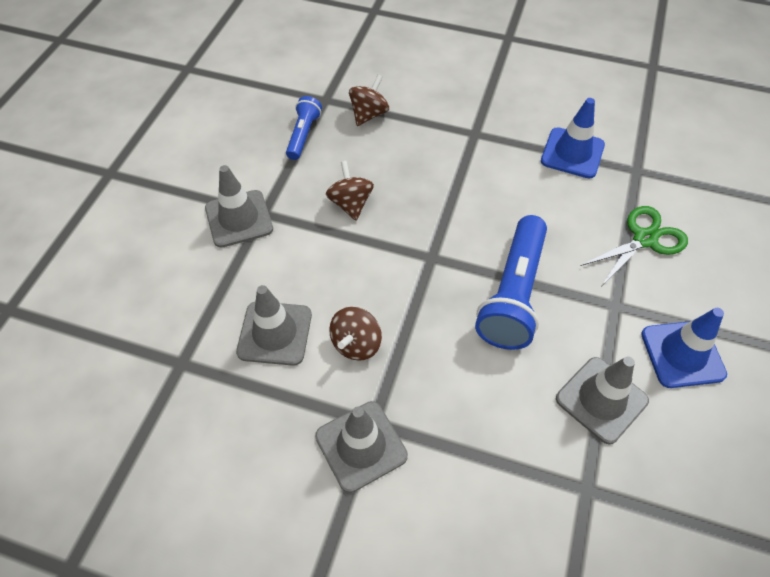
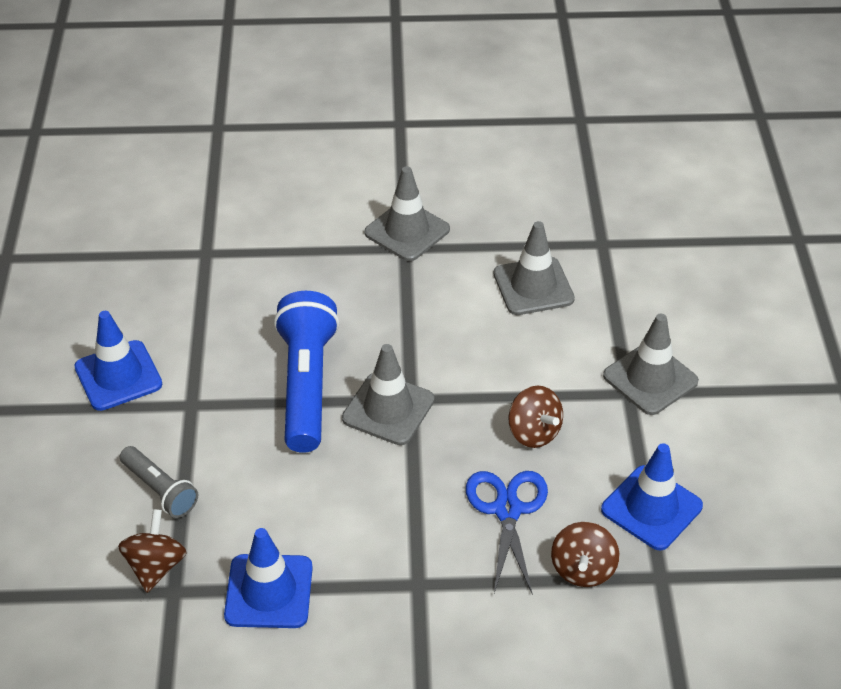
camera: 160 degrees right, 10 degrees down
blue flashlight [286,96,322,160] -> blue traffic cone [601,443,703,550]
brown spinning top [329,307,382,361] -> brown spinning top moved to [118,509,187,593]
grey traffic cone [556,357,649,444] -> grey traffic cone moved to [342,344,434,445]
green scissors [580,206,688,285] -> grey flashlight [120,446,198,518]
none -> blue scissors [466,471,548,595]

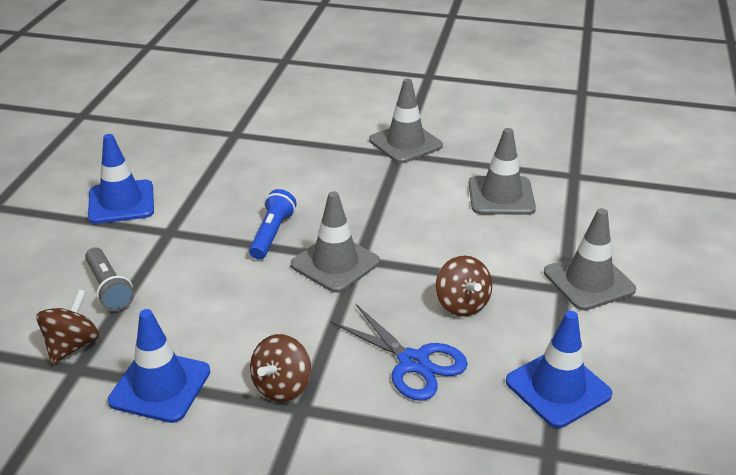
camera: 15 degrees right, 10 degrees down
blue flashlight [274,291,340,453] -> blue flashlight [249,189,296,259], size x0.55
blue scissors [466,471,548,595] -> blue scissors turned 120 degrees clockwise [331,303,468,401]
brown spinning top [551,522,619,587] -> brown spinning top moved to [250,334,311,402]

